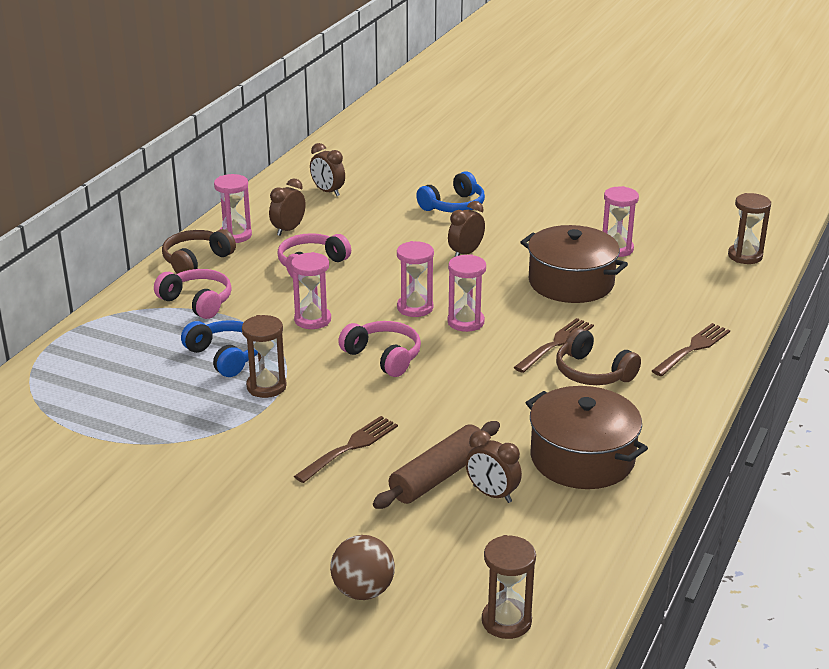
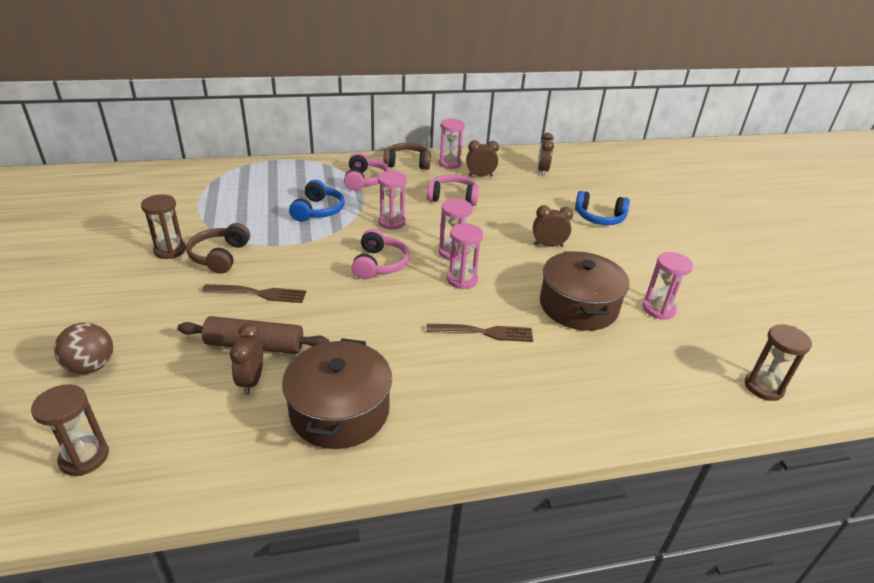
camera: 50 degrees right, 5 degrees up
brown hourglass [242,315,287,398] -> brown hourglass moved to [141,195,186,259]
brown headphones [556,328,641,385] -> brown headphones moved to [186,223,250,274]
brown fork [652,323,730,376] -> none

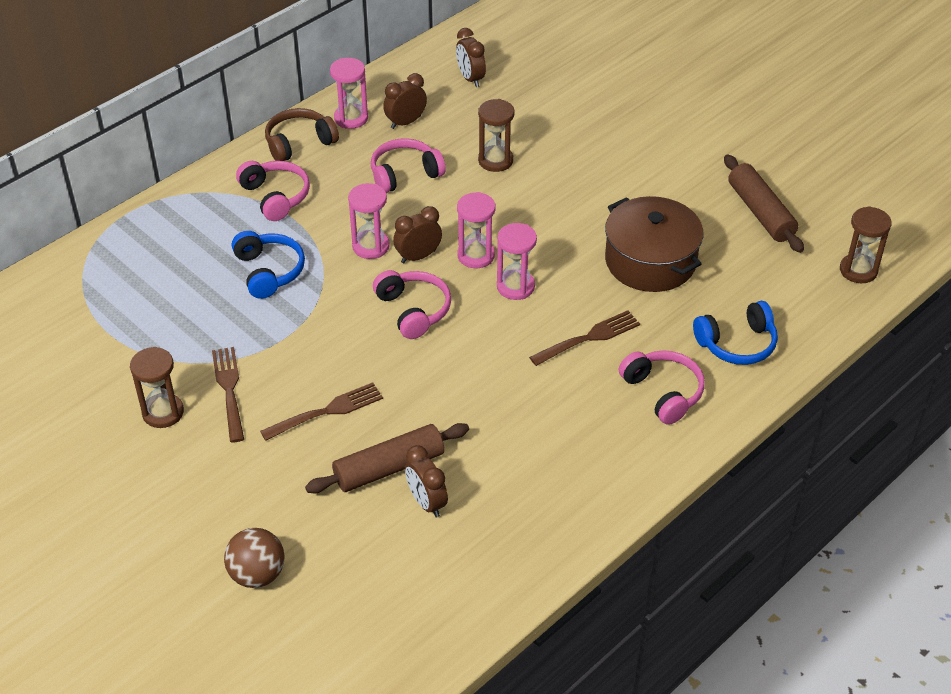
camera: 30 degrees left, 10 degrees up
brown hourglass [31,384,109,476] -> brown hourglass moved to [478,99,515,172]
brown headphones [186,223,250,274] -> brown fork [212,347,244,443]
brown pot [282,338,392,449] -> none
brown clock [533,205,573,247] -> brown clock moved to [393,206,442,263]
blue headphones [575,191,630,225] -> blue headphones moved to [693,301,778,365]
pink hourglass [643,252,693,320] -> none
none -> pink headphones [619,350,705,425]
none -> brown rolling pin [724,155,804,253]

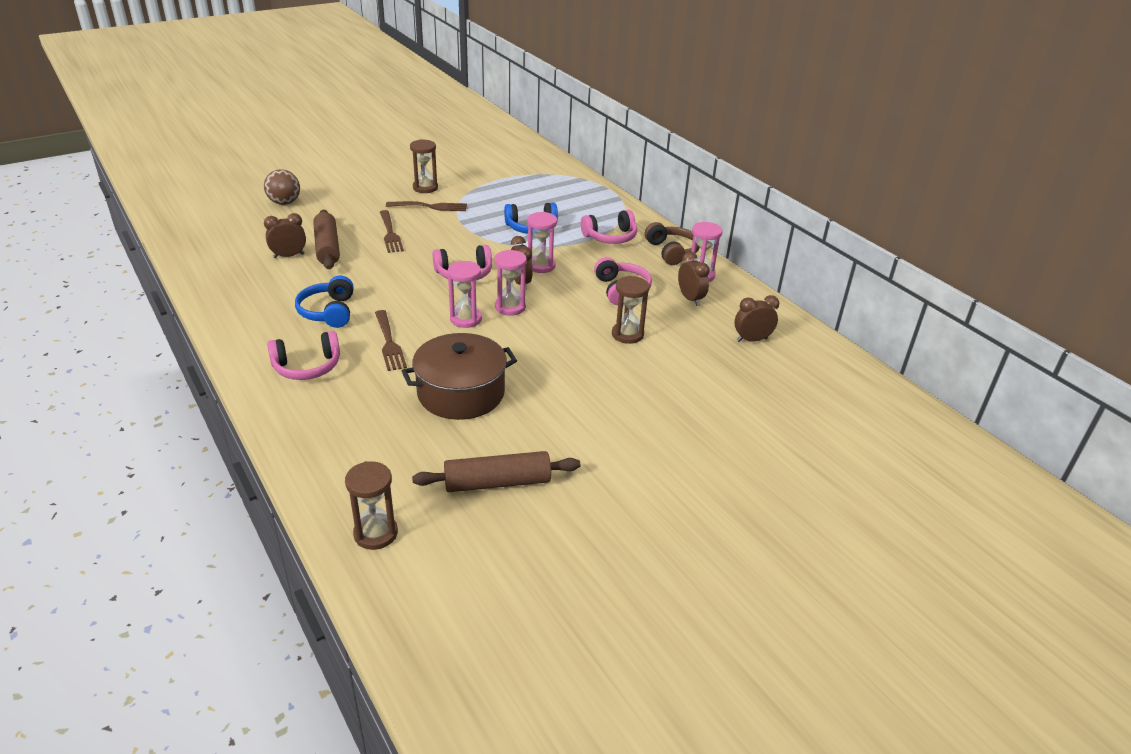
camera: 100 degrees right, 10 degrees down
blue headphones [693,301,778,365] -> blue headphones moved to [295,275,354,328]

